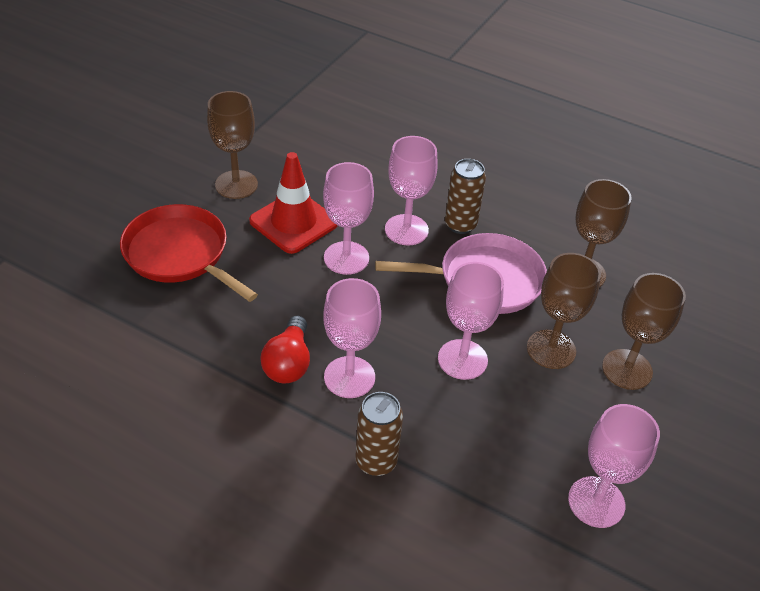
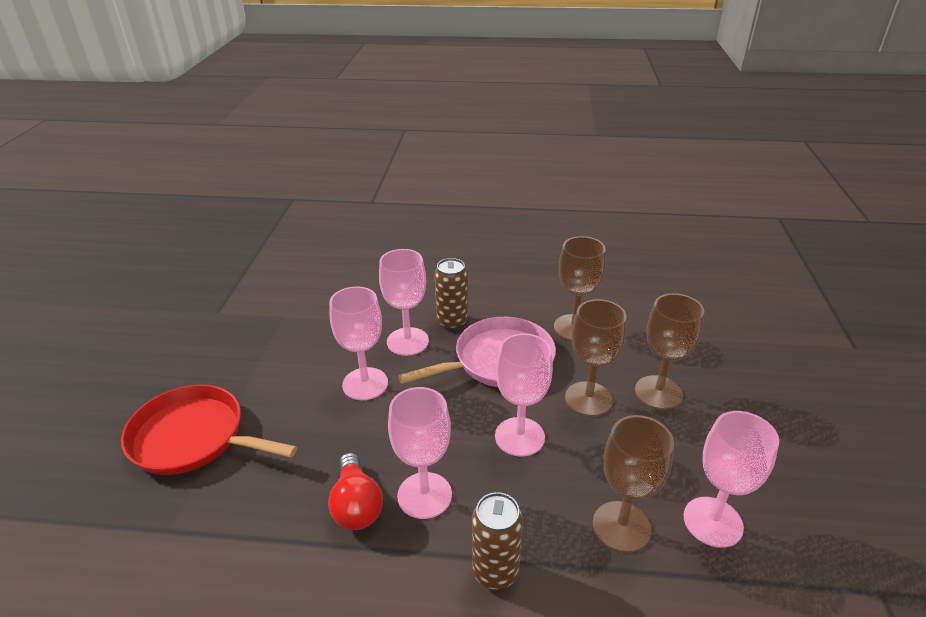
camera: 20 degrees left, 10 degrees down
brown goblet [207,91,258,199] -> brown goblet moved to [593,415,674,553]
red traffic cone [249,152,338,254] -> none

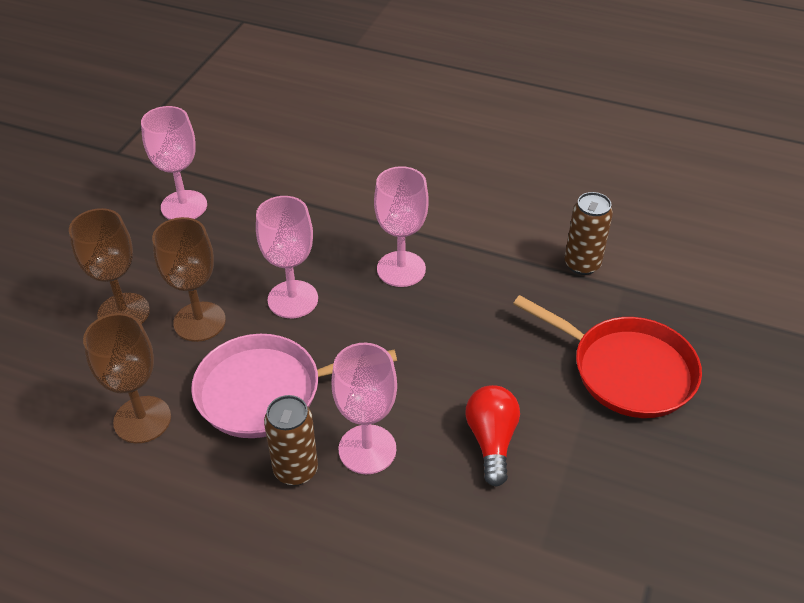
camera: 165 degrees left, 10 degrees up
red light bulb [328,453,383,530] -> red light bulb moved to [466,385,520,487]
pink goblet [330,286,388,400] -> none
brown can [472,492,523,589] -> brown can moved to [565,192,613,275]
brown goblet [593,415,674,553] -> none

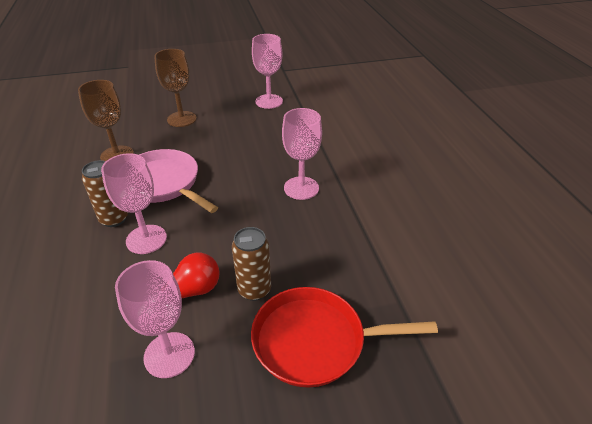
camera: 55 degrees right, 5 degrees down
brown goblet [152,217,226,342] -> none
pink goblet [256,196,318,318] -> pink goblet moved to [115,260,195,378]
red pan [513,295,702,418] -> red pan turned 90 degrees clockwise [251,287,438,388]
brown can [565,192,613,275] -> brown can moved to [232,227,271,301]

